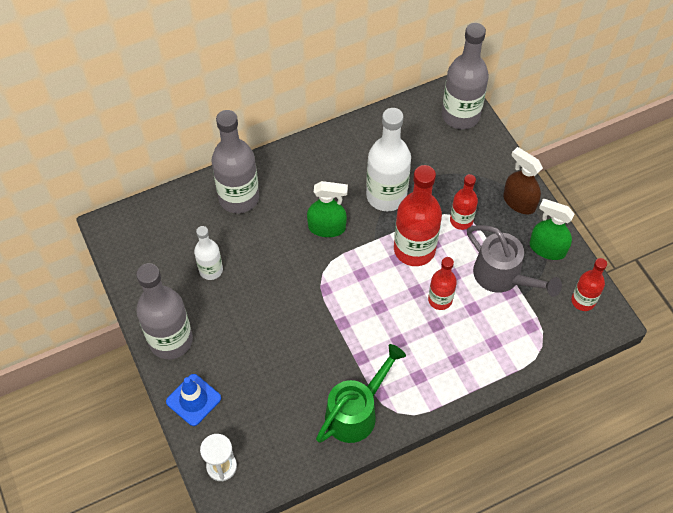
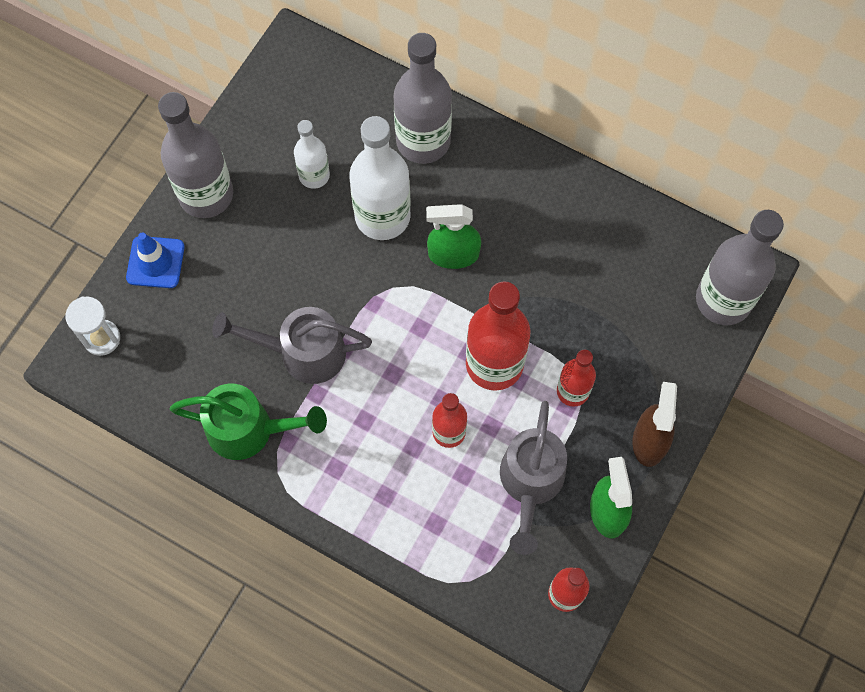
camera: 55 degrees right, 10 degrees up
green spray bottle [307,181,348,237] -> green spray bottle turned 120 degrees clockwise [426,204,481,269]
white bottle [366,108,411,211] -> white bottle moved to [349,116,411,240]
none -> grey watering can [212,307,372,384]

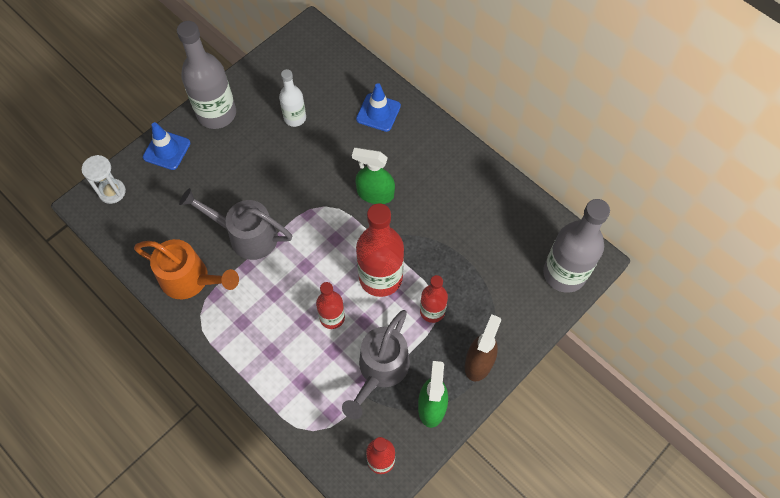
camera: 15 degrees right, 5 degrees down
green watering can [170,384,327,460] -> orange watering can [134,239,239,299]
white bottle [349,116,411,240] -> none
grey bottle [394,33,452,164] -> blue traffic cone [356,83,401,132]

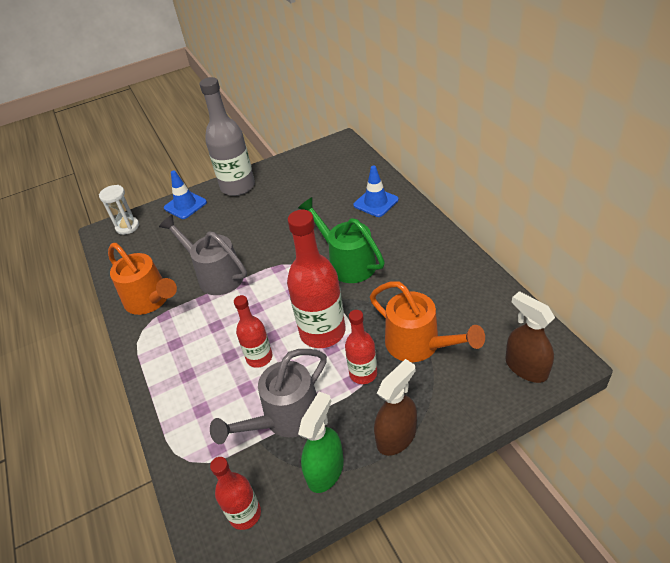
camera: 25 degrees right, 20 degrees down
white bottle [279,69,306,127] -> none
green spray bottle [352,148,395,204] -> green watering can [298,197,385,283]
grey bottle [543,199,610,293] -> brown spray bottle [505,291,555,383]
none -> orange watering can [370,281,485,362]

